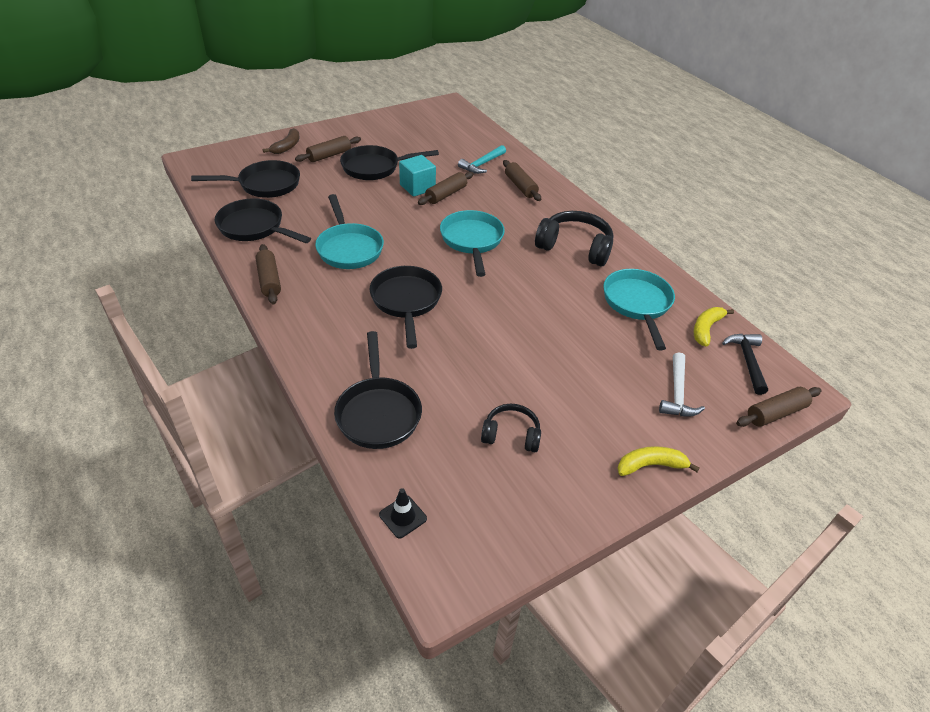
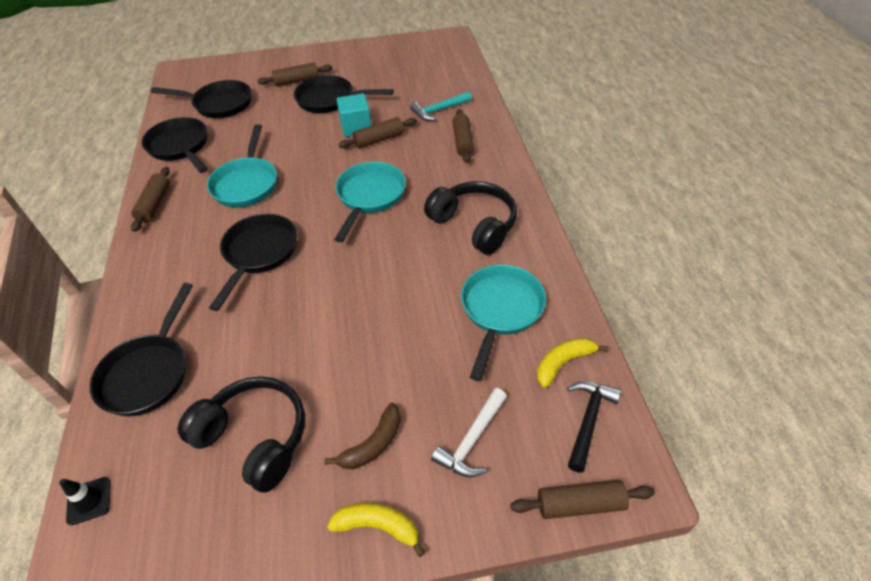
camera: 25 degrees right, 5 degrees up
brown banana [263,128,300,154] -> brown banana moved to [324,403,401,469]
black headphones [481,404,541,452] -> black headphones [178,376,305,493], size x1.70

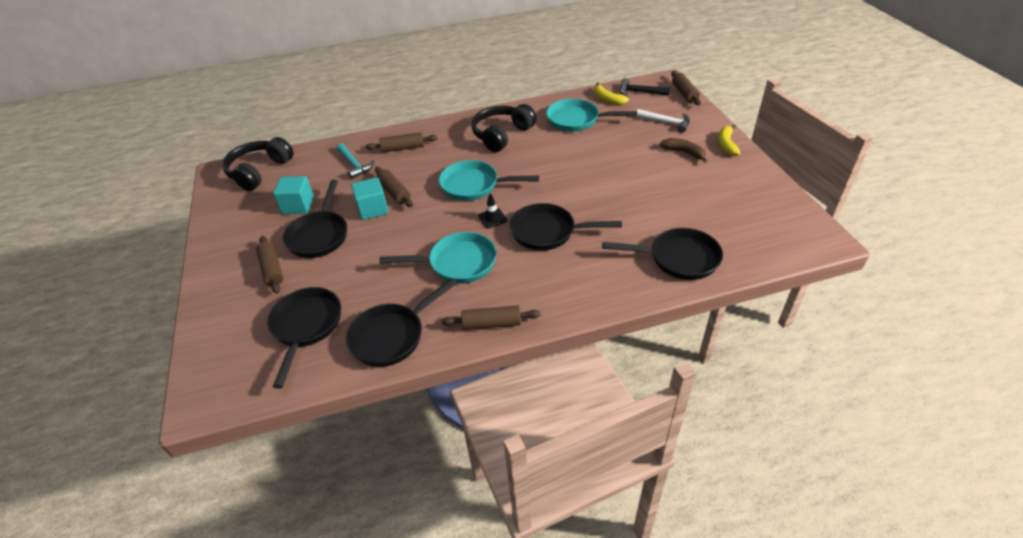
camera: 95 degrees left, 5 degrees down
black traffic cone [59,477,110,525] -> black traffic cone moved to [478,194,507,229]
black headphones [178,376,305,493] -> black headphones moved to [222,137,294,191]
none -> turquoise cube [273,176,314,214]

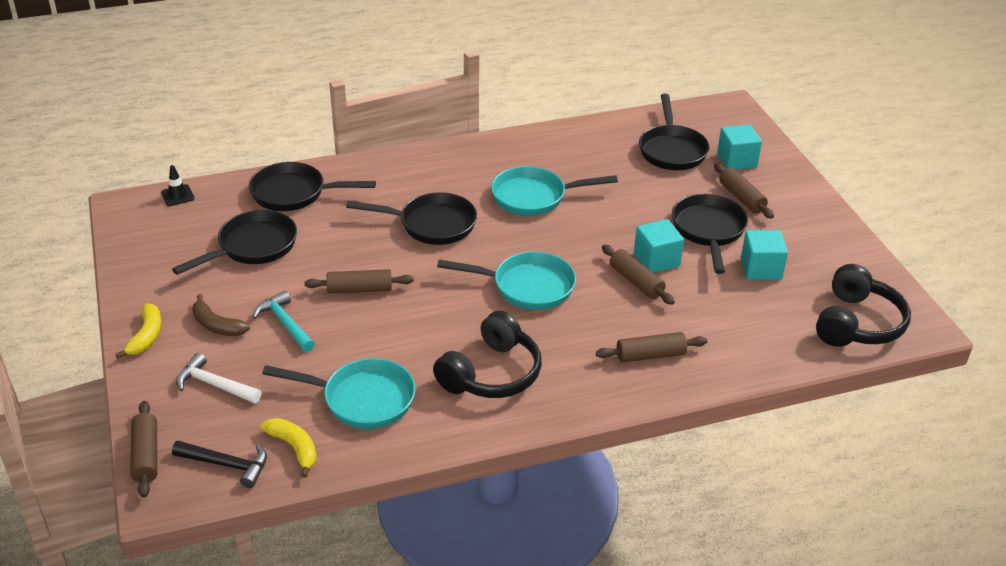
camera: 175 degrees right, 5 degrees down
turquoise hammer [336,143,374,179] -> turquoise hammer moved to [252,291,315,352]
black pan [346,278,457,367] -> black pan moved to [172,210,297,275]
brown rolling pin [441,306,541,330] -> brown rolling pin moved to [304,269,414,294]
black traffic cone [478,194,507,229] -> black traffic cone moved to [161,165,195,206]
none -> turquoise cube [717,124,762,170]

